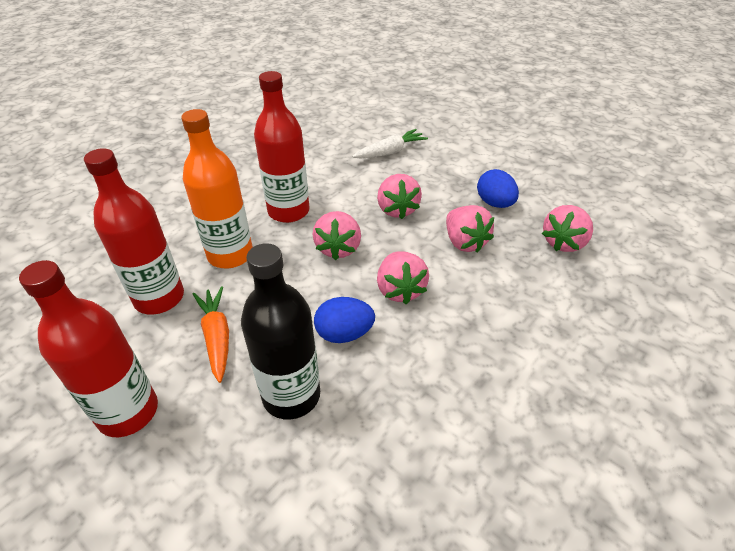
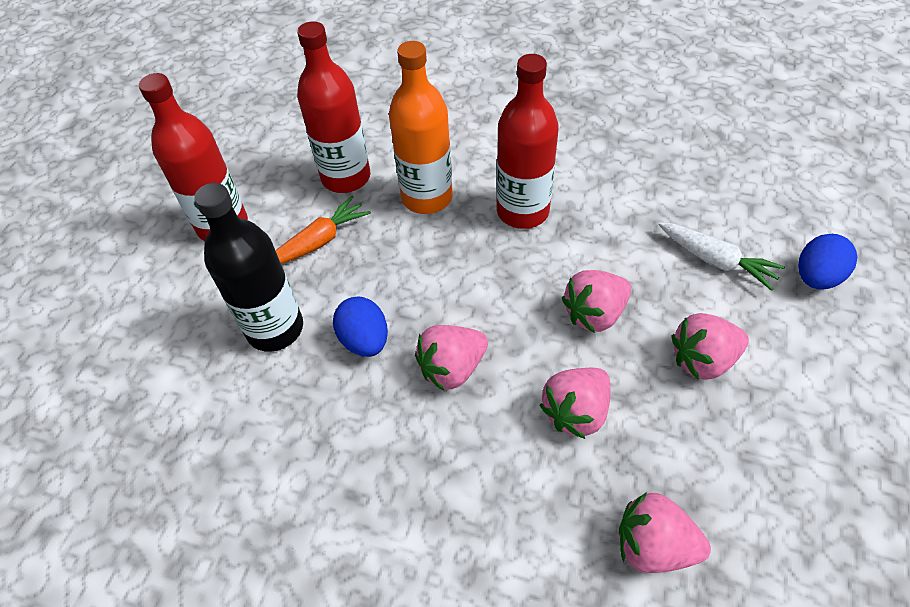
camera: 70 degrees right, 10 degrees up
pink strawberry [312,211,361,260] -> pink strawberry moved to [671,313,749,380]
blue egg [477,169,519,208] -> blue egg moved to [798,234,857,290]

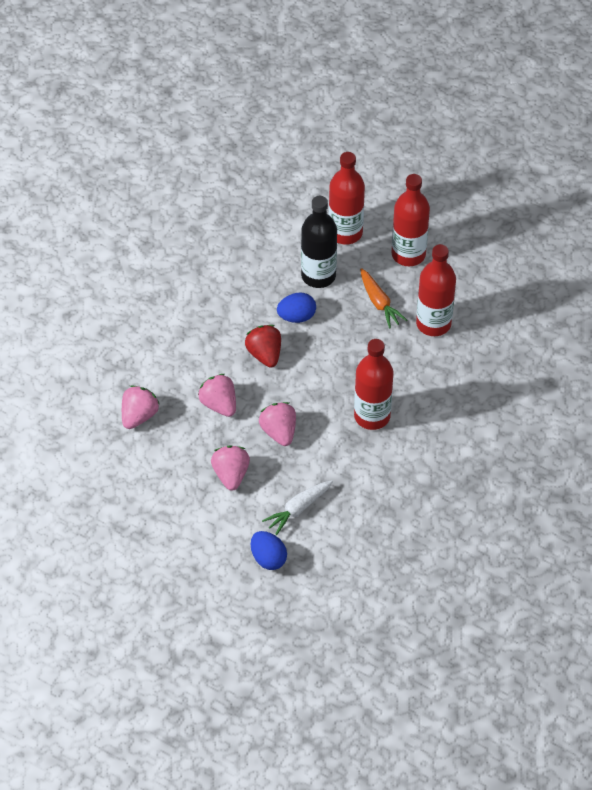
camera: 100 degrees right, 0 degrees up
orange bottle [389,41,453,214] -> none
pink strawberry [415,325,488,391] -> red strawberry [245,325,281,368]
none -> red bottle [329,152,365,245]

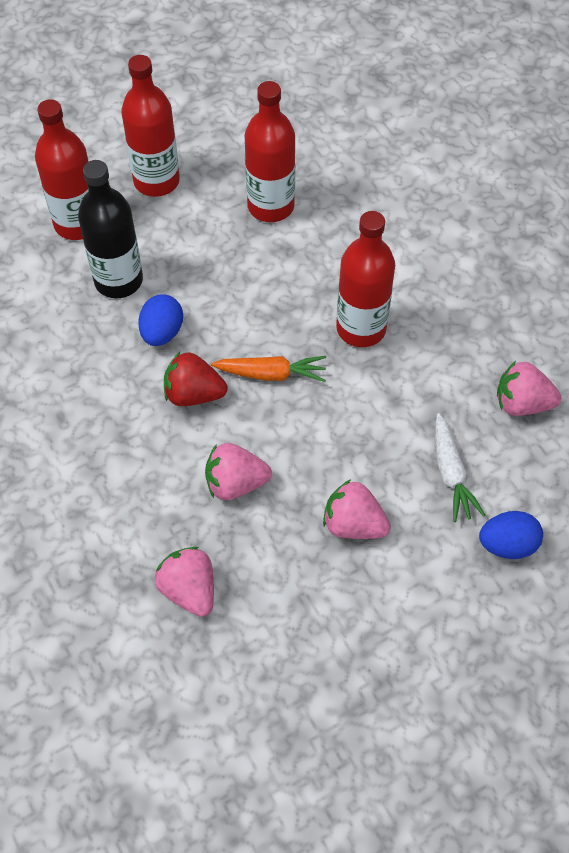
camera: 60 degrees left, 5 degrees up
pink strawberry [259,402,296,446] -> pink strawberry moved to [497,361,561,416]
orange carrot [360,268,407,329] -> orange carrot moved to [211,356,326,382]

